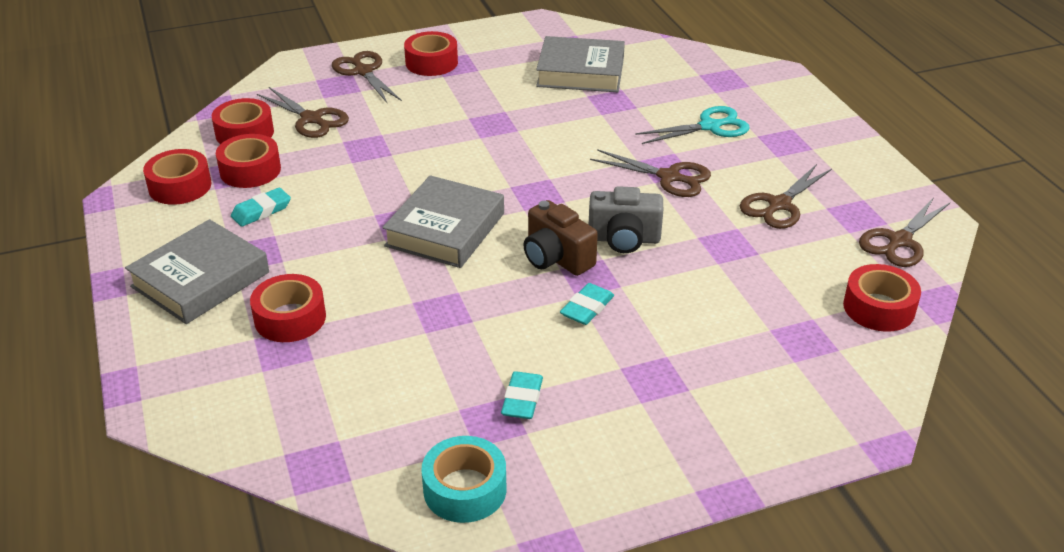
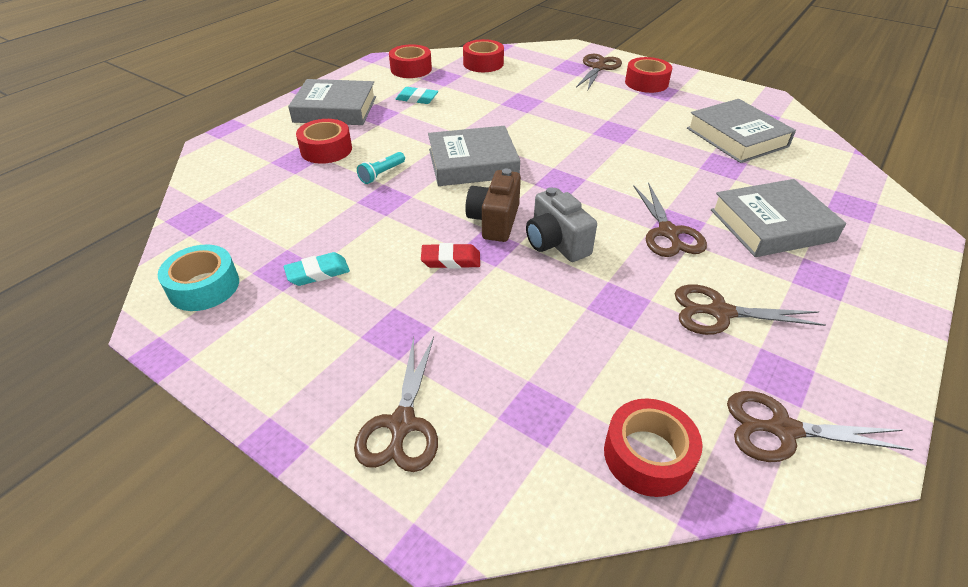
camera: 55 degrees right, 5 degrees up
red tape [216,134,281,188] -> none
brown scissors [257,87,349,138] -> brown scissors moved to [354,337,438,472]
turquoise eraser [560,283,614,325] -> red eraser [421,243,480,269]
turquoise scissors [635,106,750,144] -> grey book [711,179,846,257]
none -> turquoise flashlight [357,152,405,184]

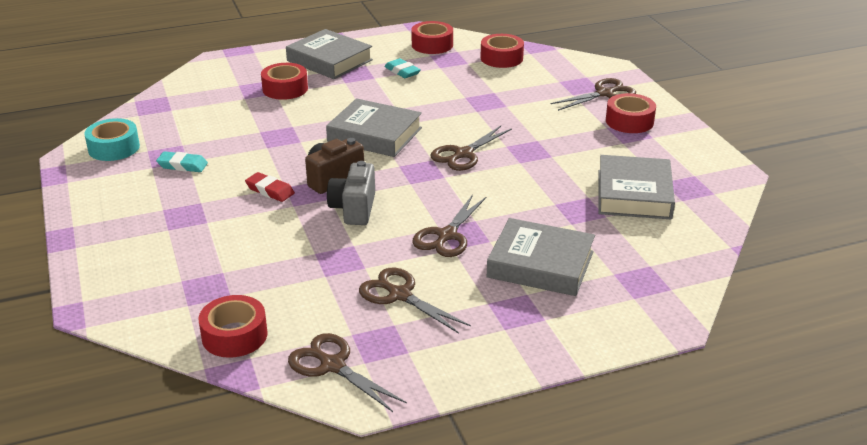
camera: 35 degrees right, 10 degrees down
brown scissors [354,337,438,472] -> brown scissors moved to [431,126,512,171]
turquoise flashlight [357,152,405,184] -> none

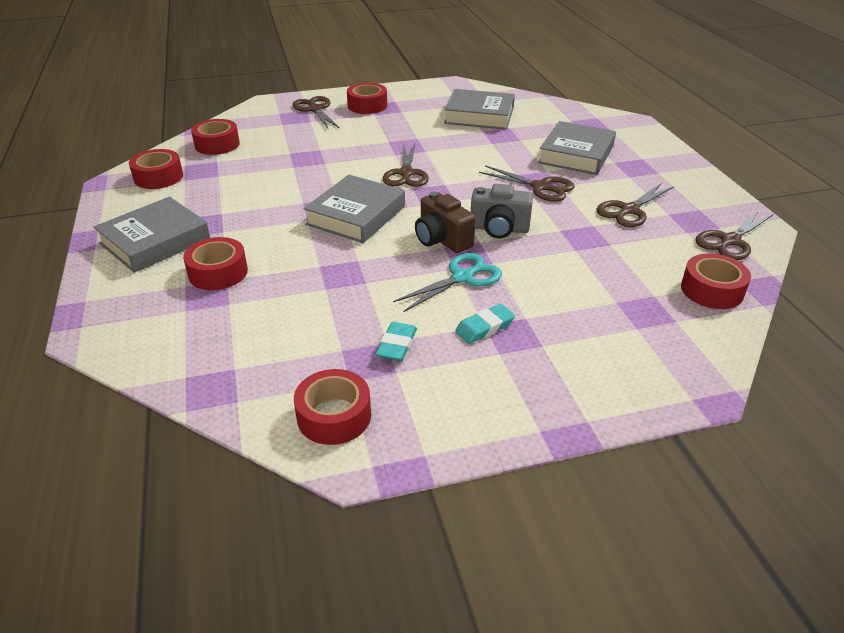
camera: 85 degrees left, 5 degrees up
turquoise tape [84,118,140,161] -> red tape [294,369,371,445]
red eraser [245,172,295,202] -> turquoise scissors [393,253,502,312]
turquoise eraser [384,58,421,78] -> turquoise eraser moved to [455,304,515,344]
brown scissors [431,126,512,171] -> brown scissors turned 45 degrees clockwise [383,144,429,187]

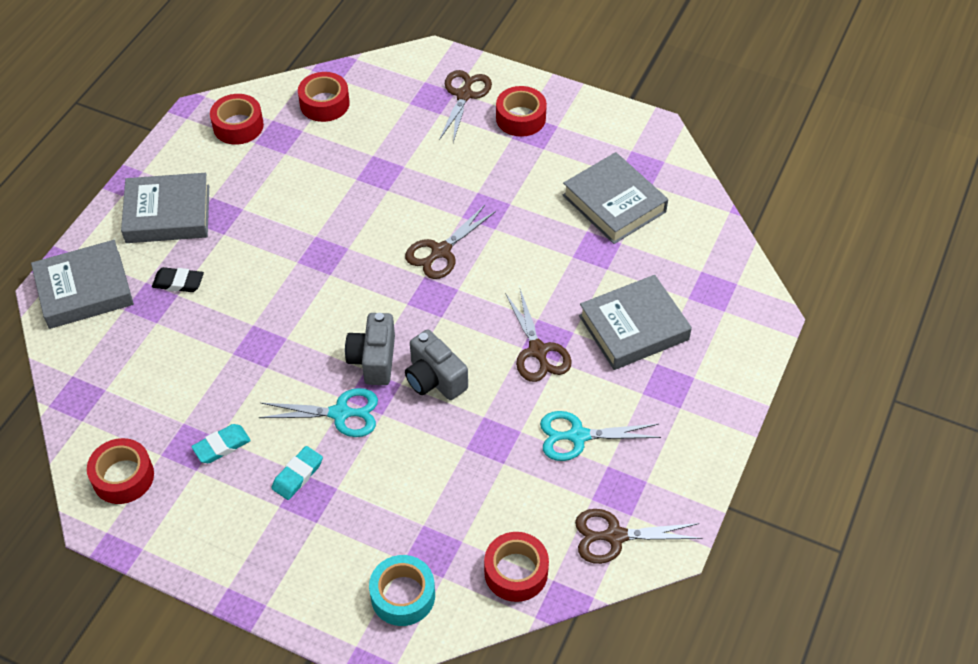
camera: 40 degrees right, 15 degrees up
red tape [183,237,248,290] -> black eraser [152,267,204,292]
grey book [303,175,405,243] -> grey book moved to [31,240,134,329]
brown camera [415,192,476,253] -> grey camera [345,313,395,385]
turquoise eraser [455,304,515,344] -> turquoise eraser turned 60 degrees counterclockwise [272,446,323,500]
brown scissors [596,183,674,227] -> turquoise scissors [540,411,661,461]
none -> turquoise tape [369,555,435,626]

